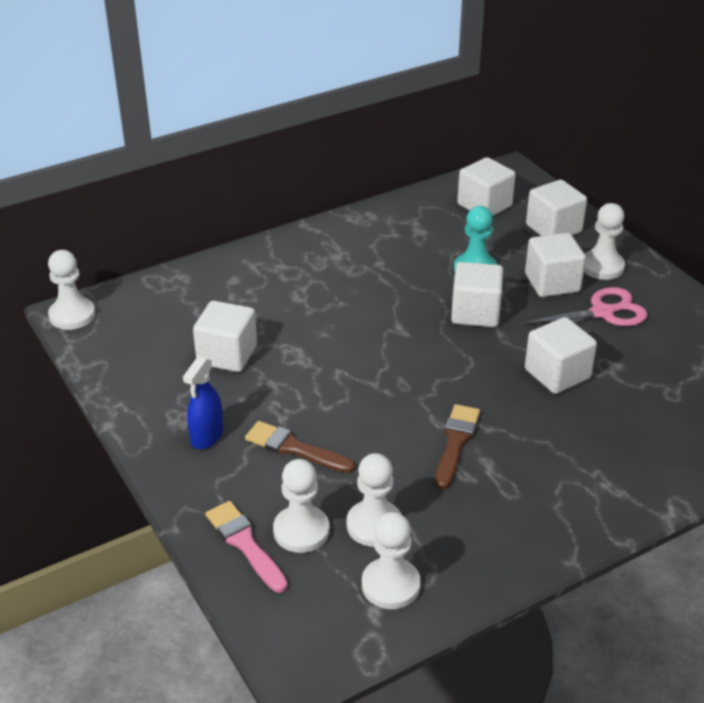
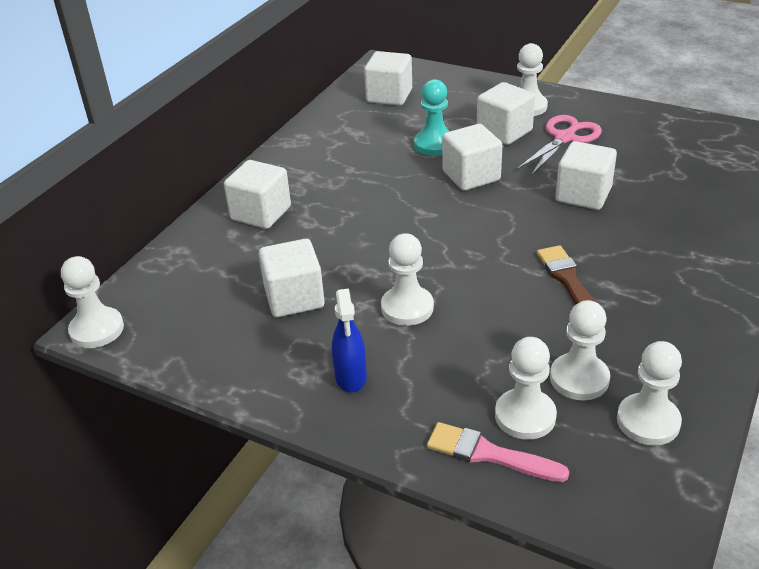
camera: 30 degrees left, 0 degrees up
brown brush [245,421,355,473] -> none
white cube [526,180,587,236] -> white cube moved to [224,160,291,229]
none -> white pawn [381,233,434,326]

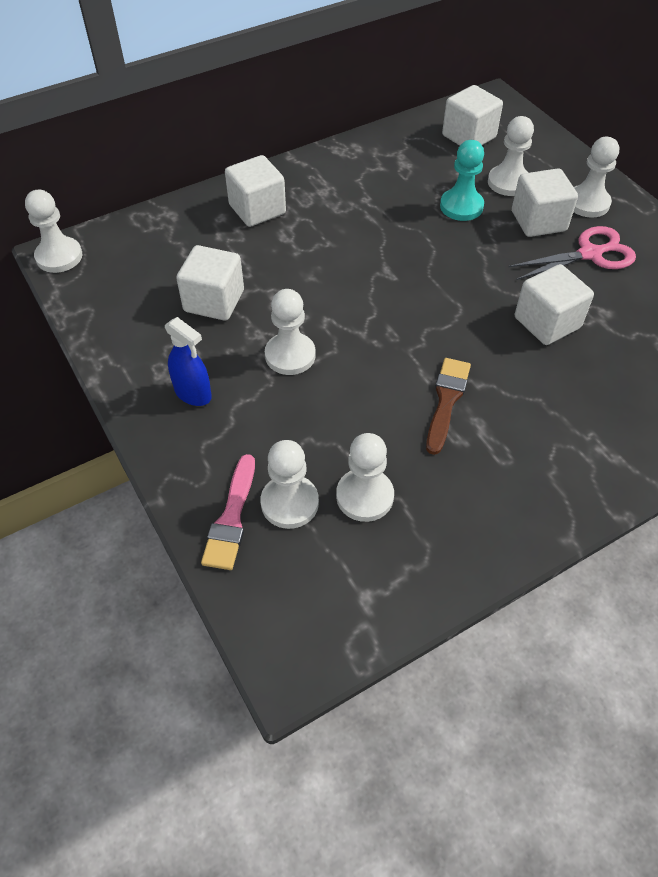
camera: 30 degrees right, 15 degrees up
blue spray bottle [332,288,367,392] -> blue spray bottle turned 75 degrees counterclockwise [165,317,212,406]
pink brush [427,422,569,482] -> pink brush turned 135 degrees counterclockwise [201,454,255,570]
white cube [442,124,502,191] -> none
white pawn [617,341,682,446] -> white pawn moved to [488,116,534,196]

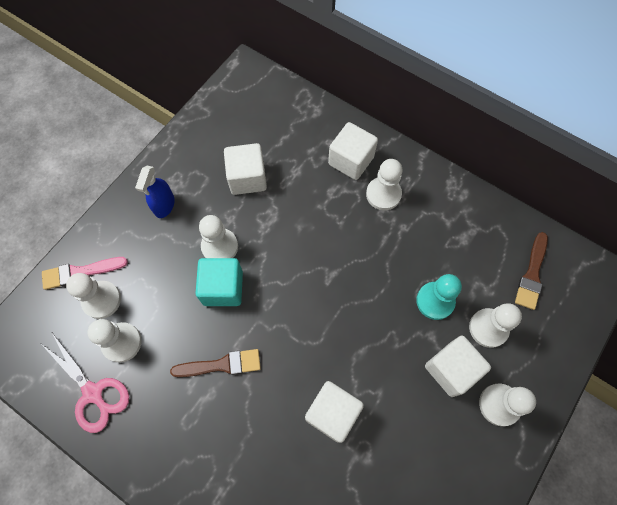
camera: 65 degrees right, 15 degrees up
white pawn [25,190,82,273] -> white pawn moved to [366,159,402,210]
white cube [442,85,503,146] -> brown brush [515,232,548,310]
pink scissors [508,226,636,280] -> pink scissors moved to [41,333,129,433]
none -> turquoise cube [195,258,243,306]

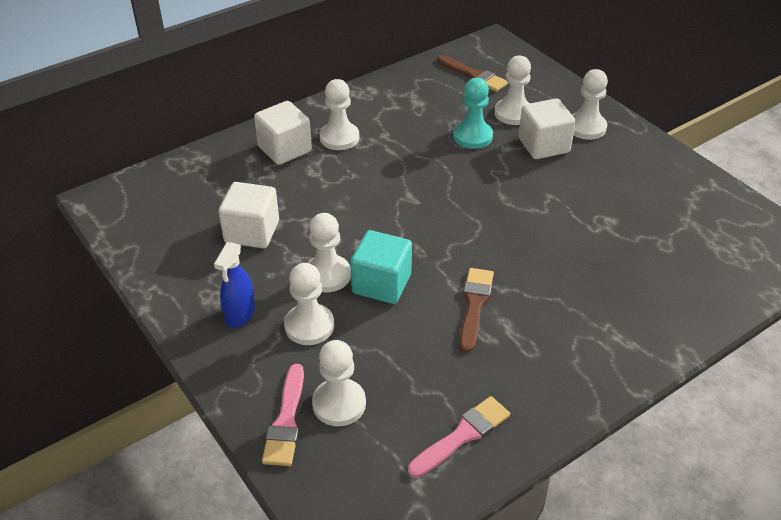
camera: 70 degrees left, 25 degrees down
pink scissors [41,333,129,433] -> pink brush [408,396,510,478]
white pawn [88,319,142,363] -> white pawn moved to [284,263,334,345]
blue spray bottle [135,166,175,218] -> blue spray bottle turned 75 degrees clockwise [214,242,255,328]
white cube [305,381,364,443] -> none

